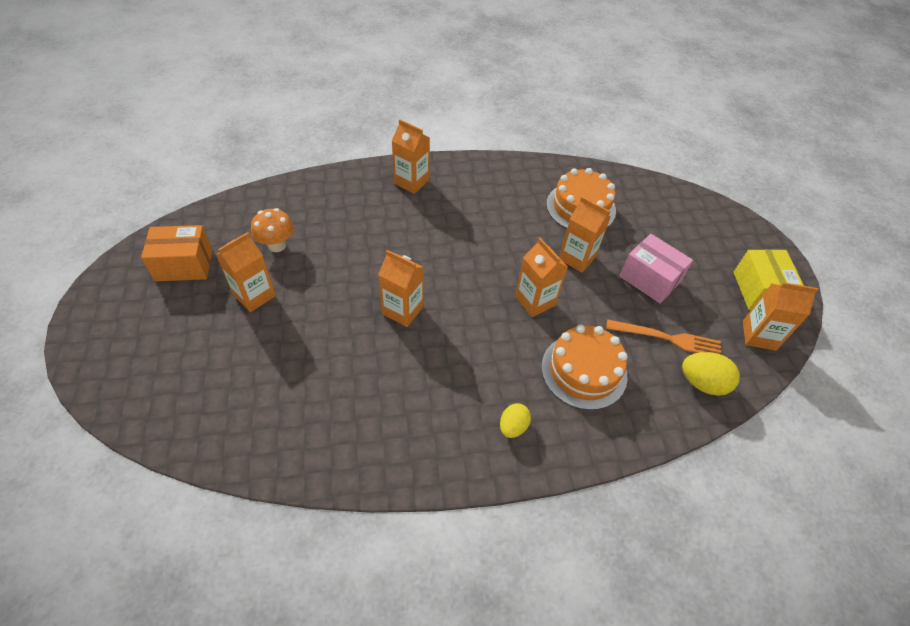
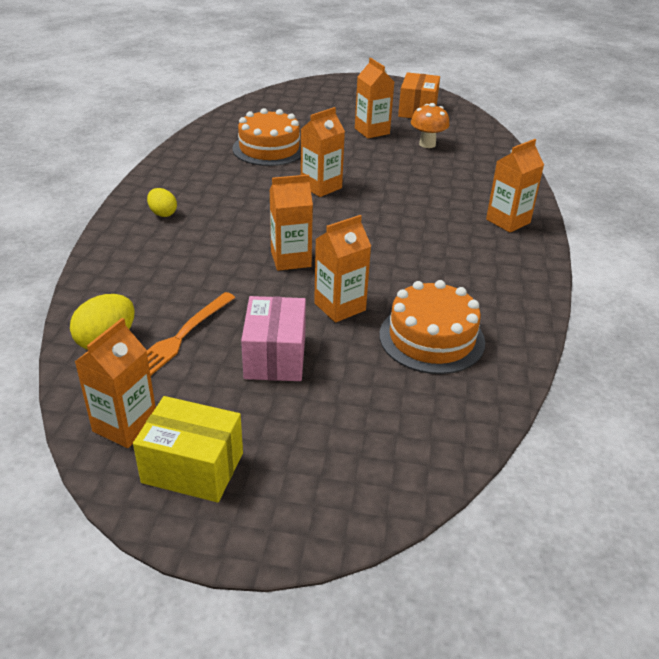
camera: 110 degrees right, 15 degrees down
orange cake [541,324,628,410] -> orange cake moved to [232,108,301,166]
pink box [620,234,693,304] -> pink box turned 60 degrees counterclockwise [241,296,306,381]

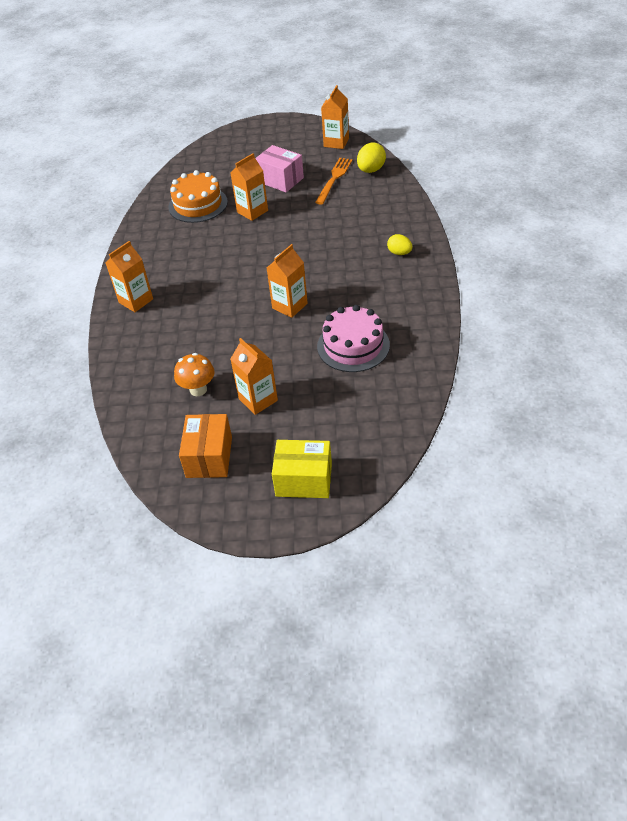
camera: 175 degrees right, 10 degrees up
yellow box [133,396,243,502] -> yellow box moved to [272,440,332,498]
orange cake [232,108,301,166] -> pink cake [317,305,390,372]
pink box [241,296,306,381] -> pink box turned 45 degrees counterclockwise [255,145,304,192]
orange carton [269,175,313,271] -> none

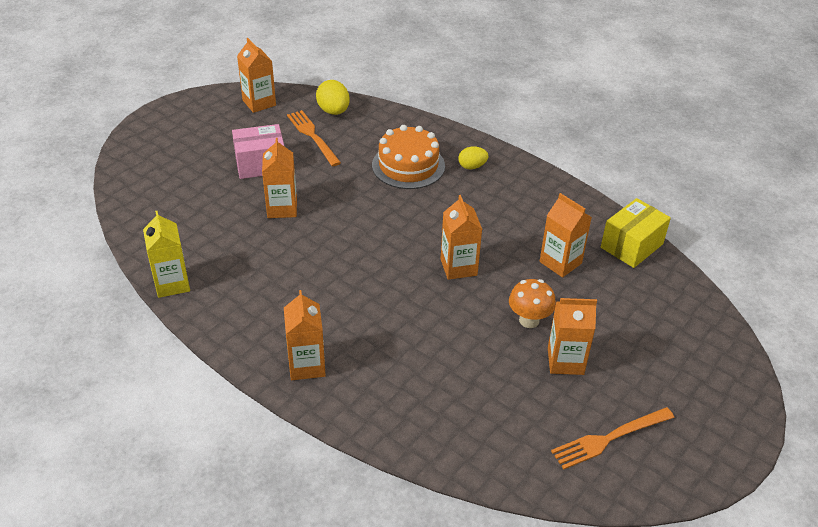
camera: 55 degrees left, 5 degrees down
orange cake [168,170,228,223] -> orange cake moved to [372,125,445,189]
orange mushroom [174,353,215,396] -> orange mushroom moved to [509,279,556,328]
orange box [179,414,232,478] -> orange fork [551,407,674,469]
yellow box [272,440,332,498] -> yellow box moved to [601,198,671,268]
pink cake [317,305,390,372] -> orange carton [540,193,592,277]
none -> yellow carton [143,211,190,298]

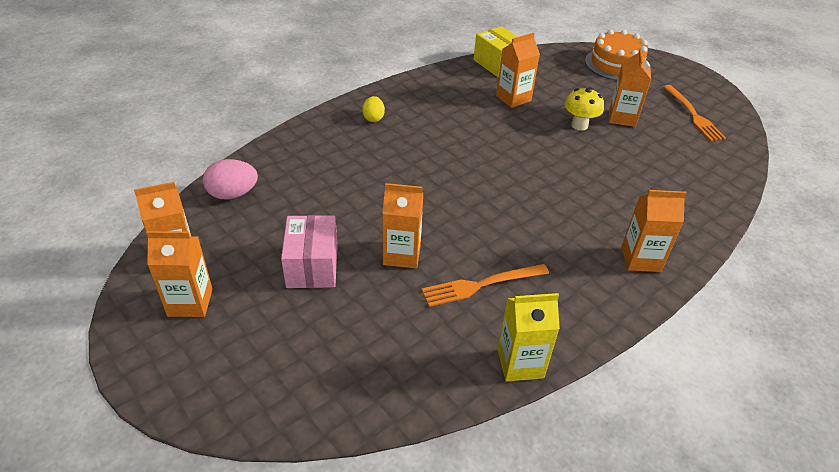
camera: 80 degrees left, 0 degrees up
orange fork [287,110,341,167] -> orange fork moved to [422,264,549,307]
yellow egg [316,80,350,115] -> pink egg [203,159,258,199]
orange cake [372,125,445,189] -> orange cake moved to [585,29,648,81]
orange carton [441,195,482,280] -> orange carton moved to [146,231,213,317]
orange mushroom [509,279,556,328] -> yellow mushroom [565,87,604,131]

